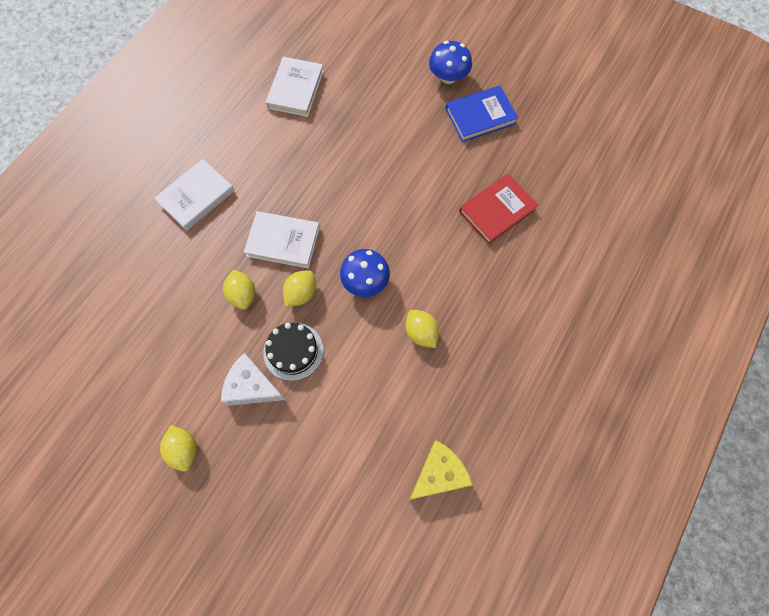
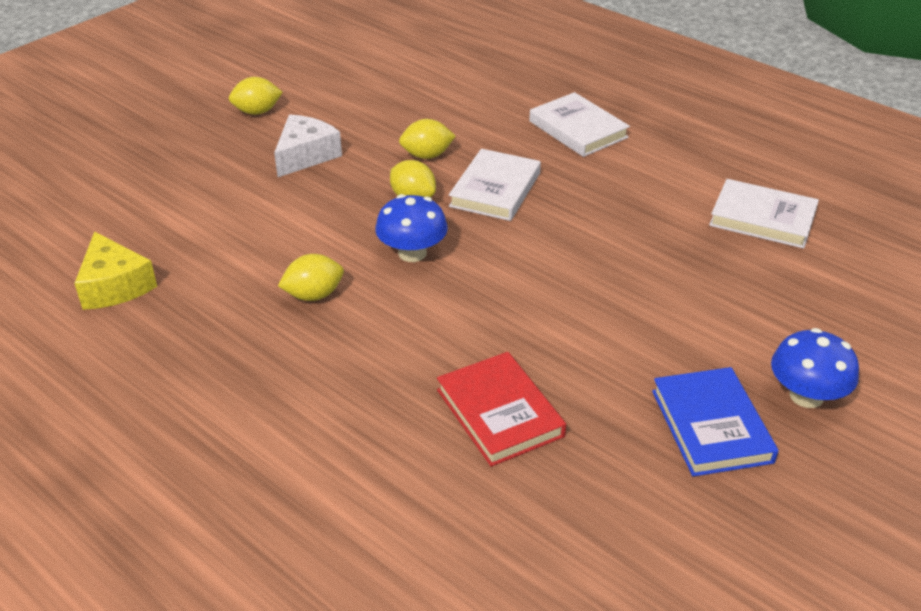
camera: 100 degrees right, 30 degrees down
black cake [263,323,323,381] -> none

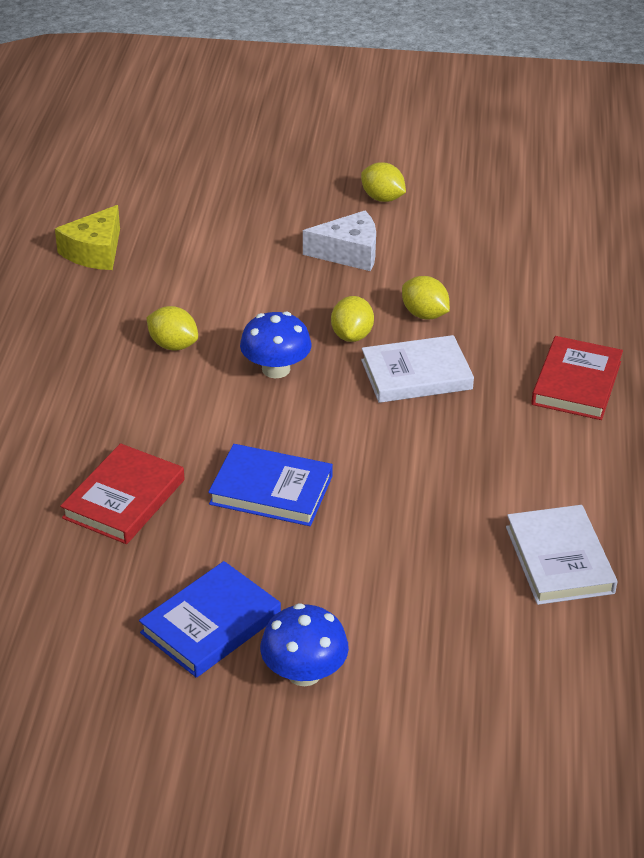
camera: 55 degrees right, 0 degrees up
white book [529,92,630,157] -> red book [531,336,623,420]
none -> blue book [208,444,333,526]

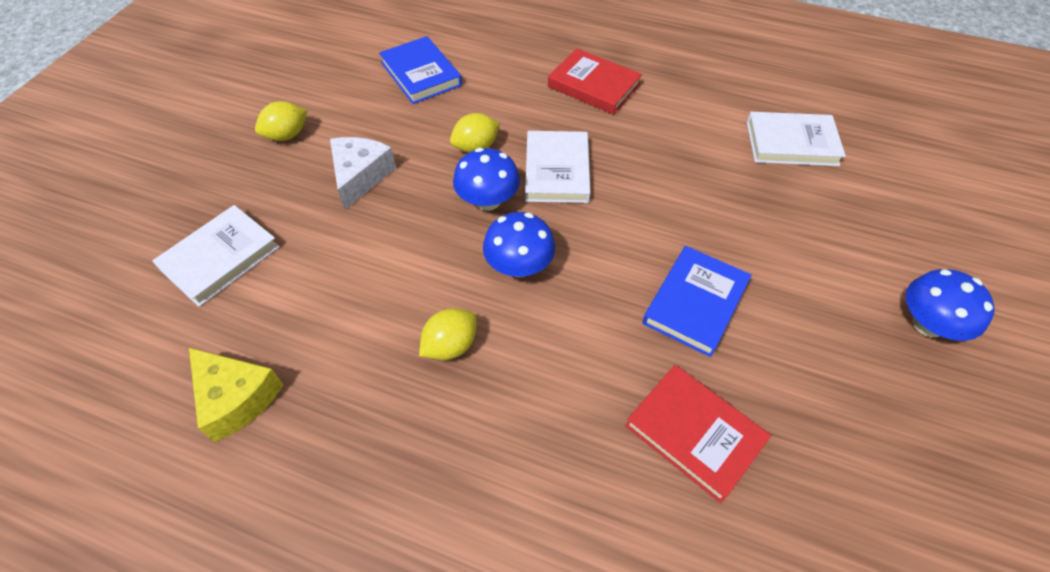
camera: 75 degrees left, 15 degrees up
blue book [139,561,281,678] -> blue book moved to [379,36,462,104]
yellow lemon [331,296,374,342] -> blue mushroom [453,148,520,211]
none -> white book [152,205,280,307]

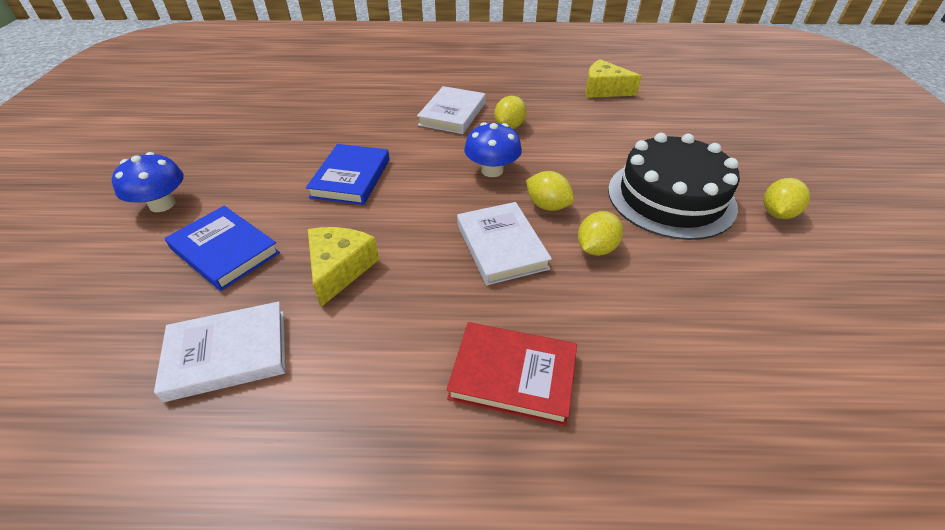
camera: 160 degrees right, 10 degrees down
white book [152,205,280,307] -> white book moved to [417,86,486,134]
white cheese [330,137,396,210] -> black cake [608,133,740,240]
blue book [379,36,462,104] -> blue book moved to [165,206,280,291]
blue mushroom [453,148,520,211] -> yellow lemon [526,171,574,211]
red book [625,365,771,503] -> none
none -> yellow cheese [308,227,379,307]

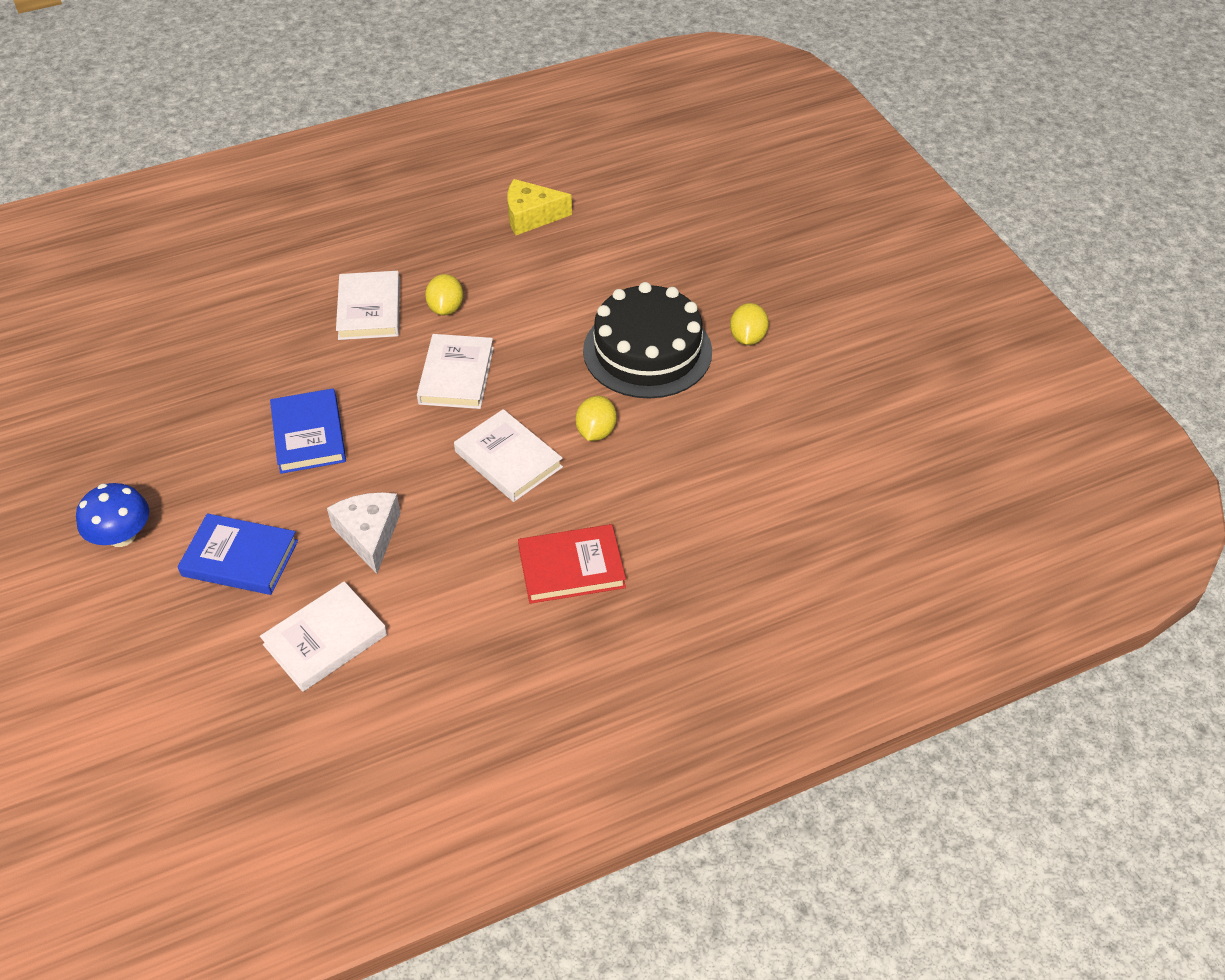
camera: 25 degrees left, 5 degrees up
yellow cheese [308,227,379,307] -> white cheese [327,492,401,574]
blue mushroom [464,122,522,177] -> white book [417,334,494,409]
yellow lemon [526,171,574,211] -> none

